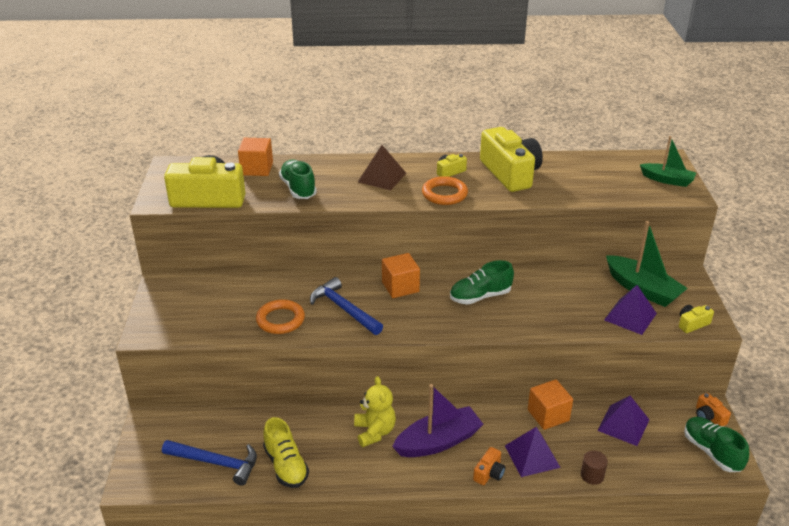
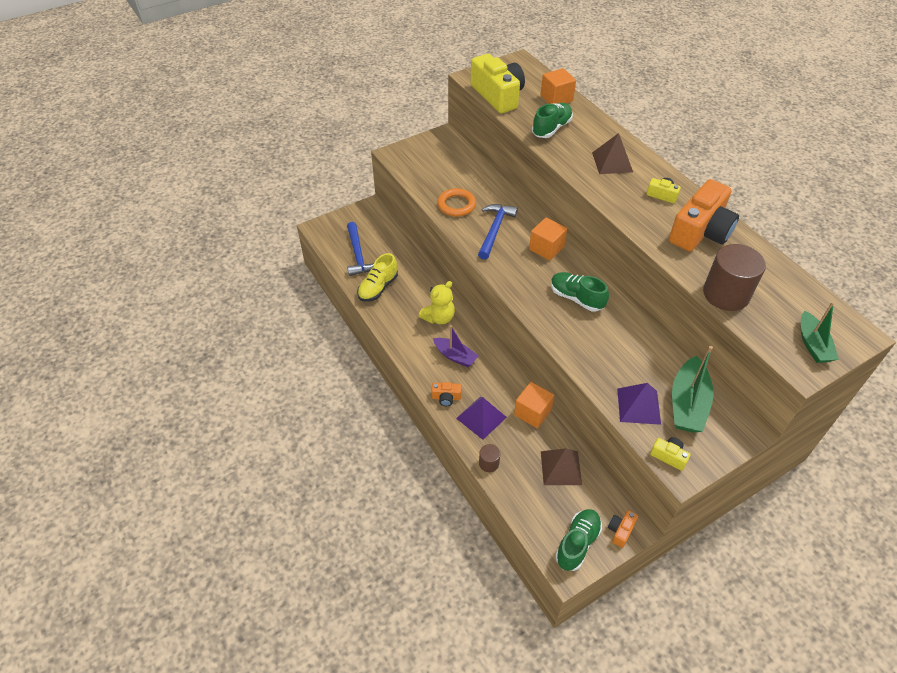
camera: 60 degrees right, 15 degrees up
purple boat [392,384,483,457] -> purple boat [433,326,478,367], size x0.65
orange ring [422,176,468,205] -> none
yellow camera [480,127,543,192] -> orange camera [669,179,739,252]
purple pyramid [597,396,649,446] -> brown pyramid [541,448,582,485]
none -> brown cylinder [703,244,766,311]

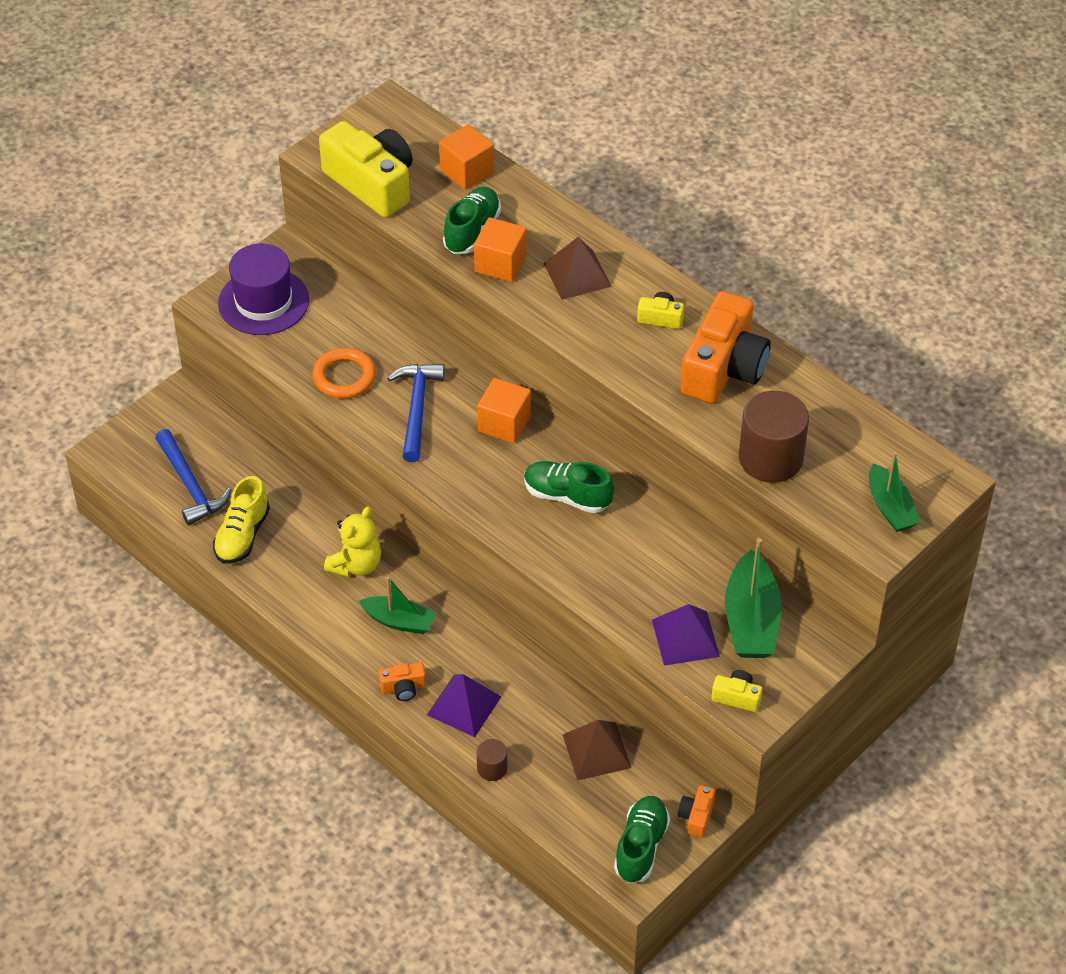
camera: 15 degrees left, 0 degrees up
purple boat [433,326,478,367] -> green boat [359,576,437,634]
orange cube [514,382,554,428] -> orange cube moved to [474,217,527,282]
none -> purple hat [218,244,309,335]

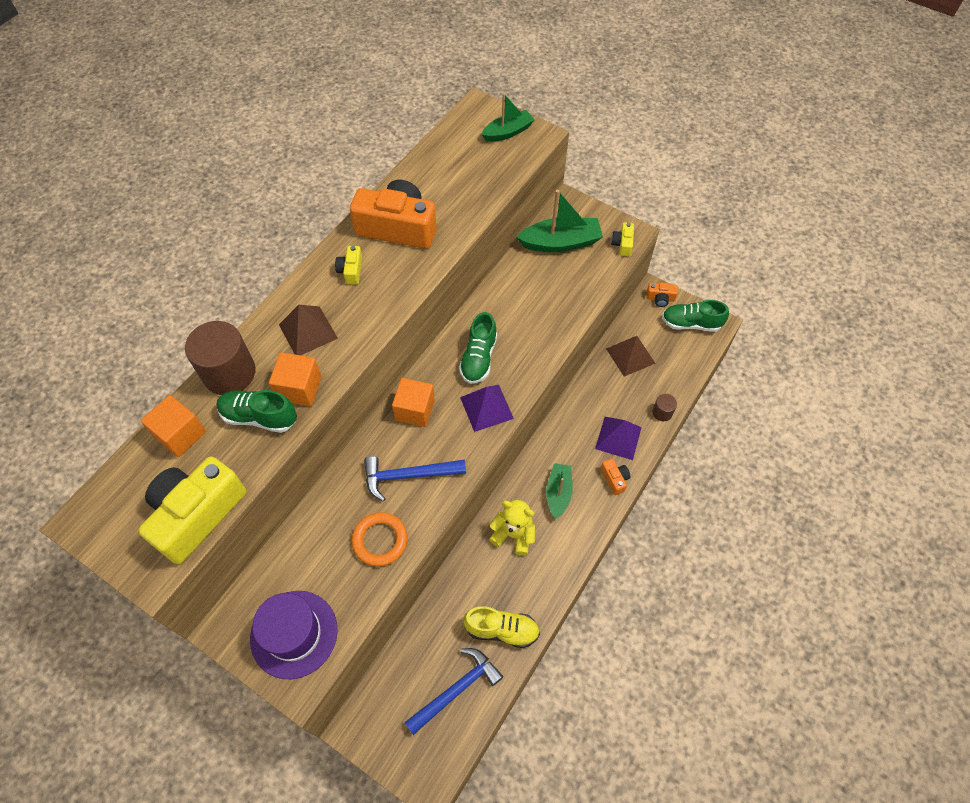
camera: 100 degrees left, 10 degrees up
purple pyramid [652,604,720,666] -> purple pyramid moved to [460,385,514,432]
brown cylinder [739,391,809,483] -> brown cylinder moved to [185,321,256,395]

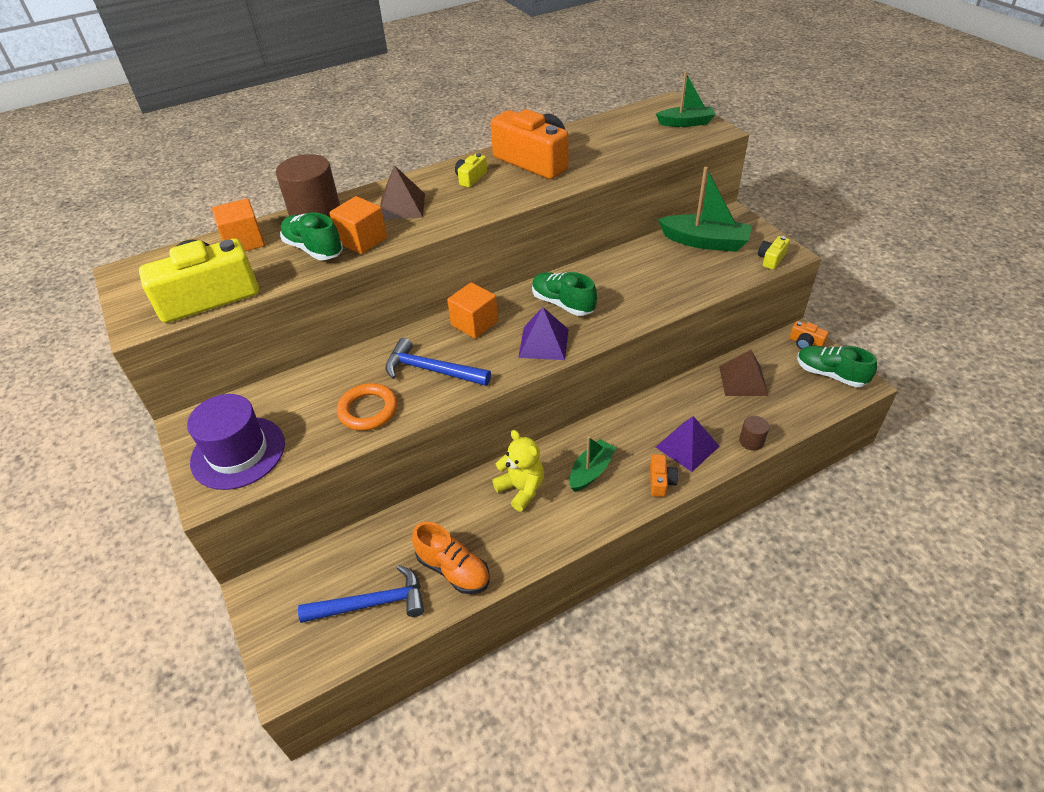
camera: 30 degrees right, 15 degrees down
green shoe [459,312,497,384] -> green shoe turned 90 degrees clockwise [532,272,597,316]
yellow shoe [463,606,540,648] -> orange shoe [412,522,489,594]

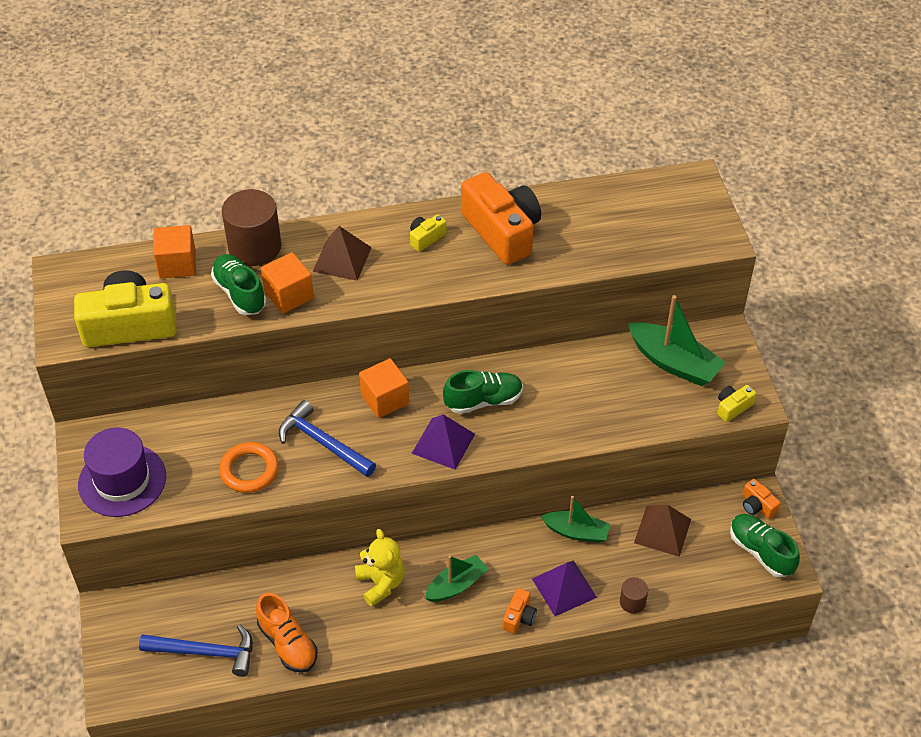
camera: 15 degrees right, 5 degrees up
green shoe [532,272,597,316] -> green shoe turned 105 degrees clockwise [443,370,523,414]
green boat [656,72,716,127] -> green boat moved to [541,496,610,543]

